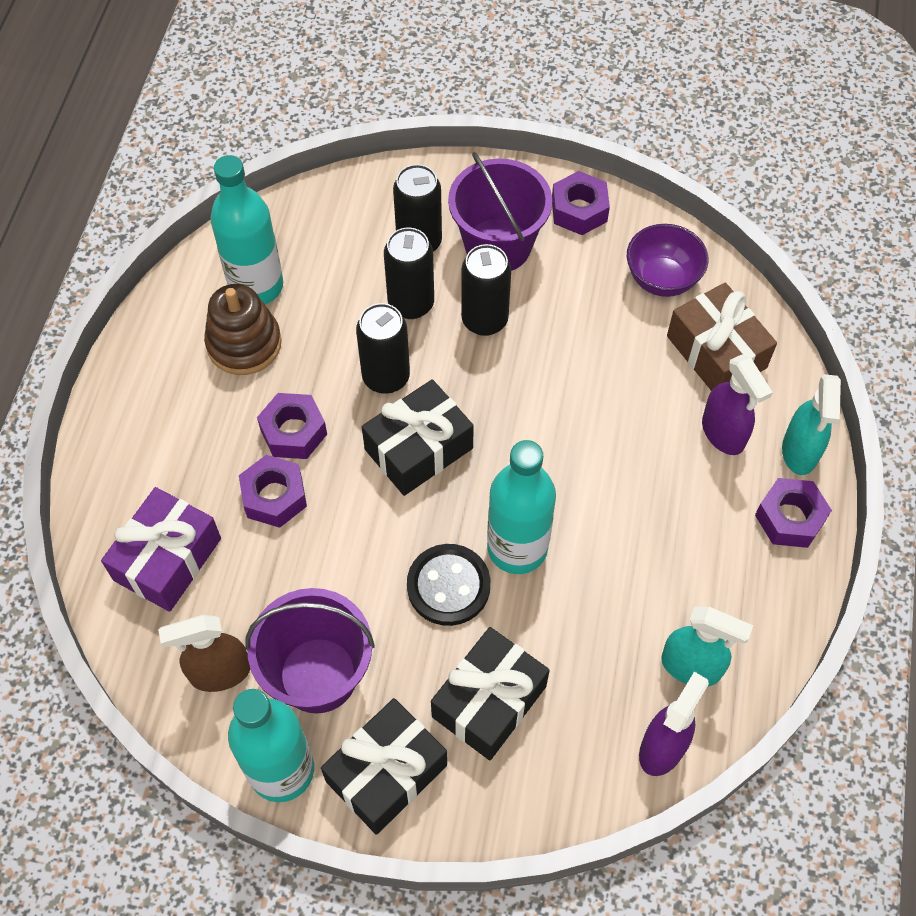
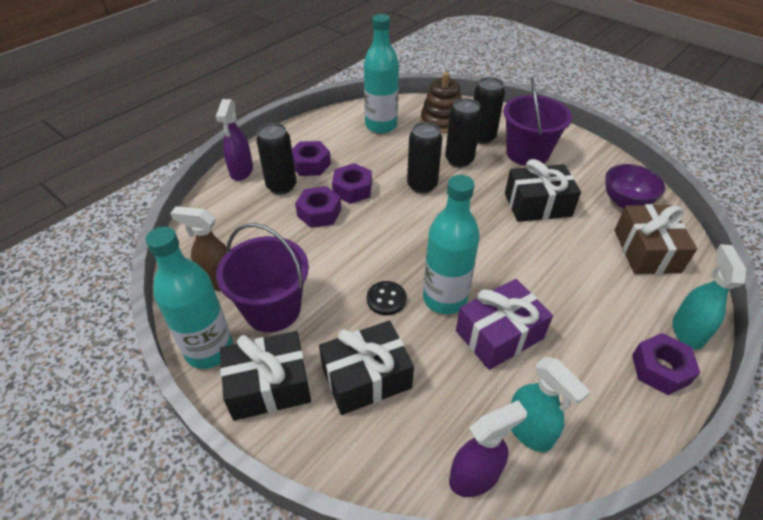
camera: 30 degrees right, 15 degrees down
purple gift [101,487,221,612] -> purple gift moved to [456,279,553,370]
brown stacking toy [204,284,282,375] -> brown stacking toy moved to [421,72,462,133]
black gift [362,379,474,496] -> black gift moved to [505,159,581,222]
black button [407,544,490,626] -> black button [367,281,406,316], size x0.66
black can [461,244,511,336] -> black can moved to [256,123,297,194]
purple nut [552,171,610,235] -> purple nut moved to [292,141,331,176]
purple spray bottle [702,355,773,455] -> purple spray bottle moved to [216,99,253,181]
turquoise spray bottle [782,374,841,475] -> turquoise spray bottle turned 150 degrees clockwise [672,244,747,350]

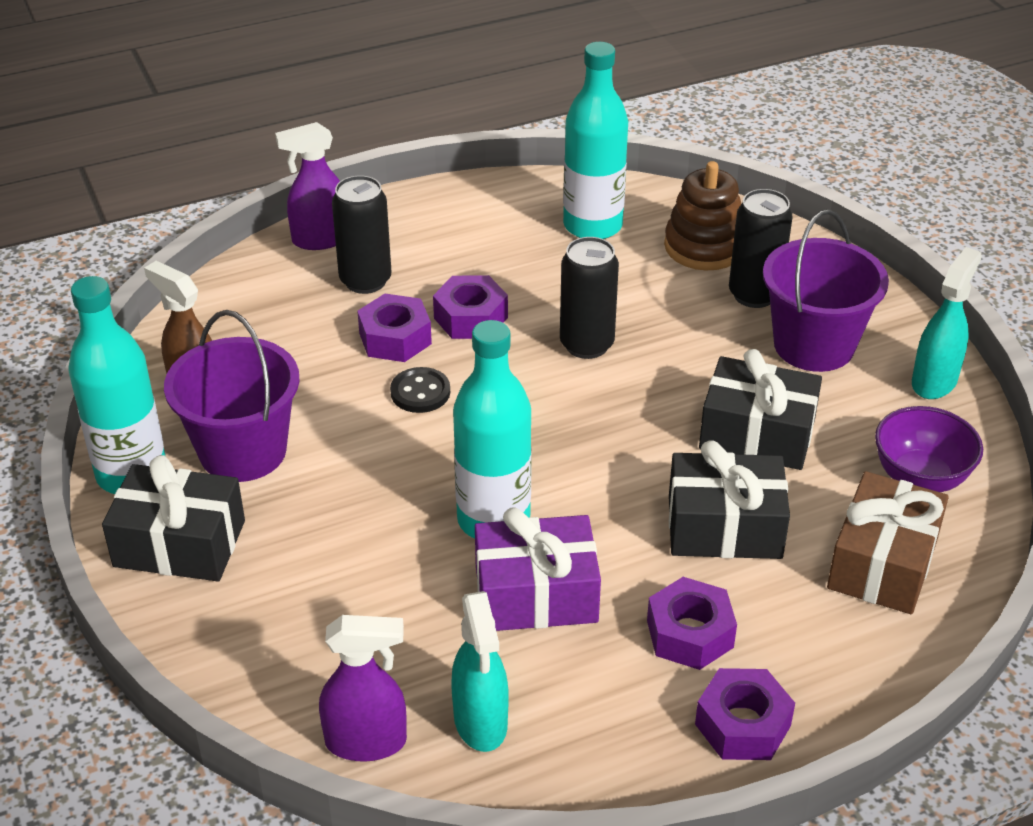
camera: 25 degrees right, 5 degrees down
purple spray bottle [216,99,253,181] -> purple spray bottle turned 45 degrees clockwise [275,122,340,250]
purple nut [292,141,331,176] -> purple nut moved to [647,577,737,670]
black gift [319,321,414,415] -> black gift moved to [669,440,790,559]
black button [367,281,406,316] -> black button moved to [390,367,450,413]
black can [445,98,482,167] -> none
turquoise spray bottle [672,244,747,350] -> turquoise spray bottle moved to [912,247,982,399]

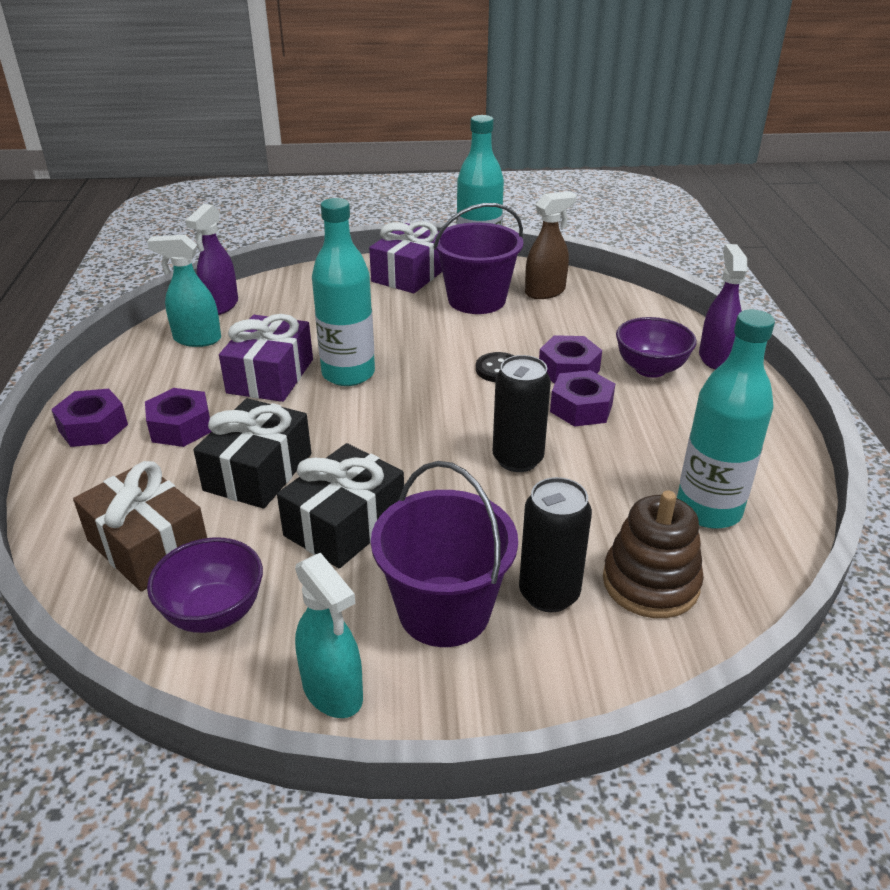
camera: 110 degrees right, 5 degrees down
black gift [102,455,245,581] -> purple gift [369,221,442,293]
black can [332,176,391,294] -> purple bowl [616,317,697,378]

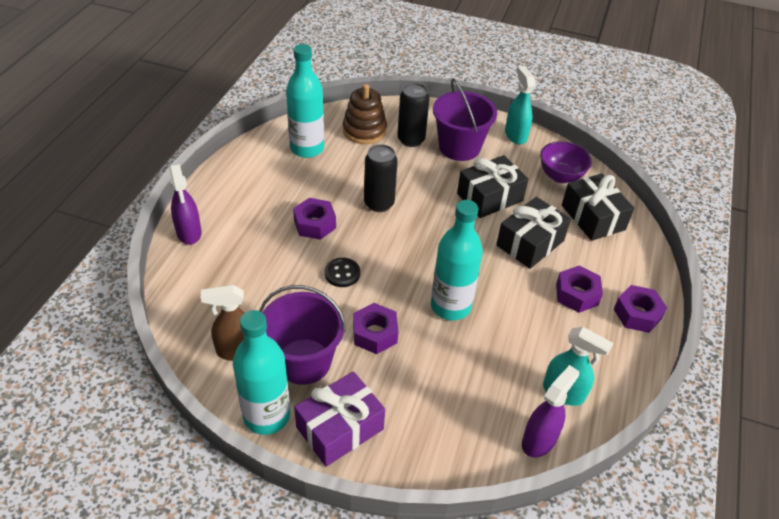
camera: 160 degrees left, 10 degrees up
brown gift [73,461,207,592] -> black gift [562,173,634,241]
purple gift [219,314,313,402] -> none
purple nut [539,335,602,384] -> purple nut moved to [353,303,398,354]
purple bowl [616,317,697,378] -> none
purple spray bottle [699,244,747,370] -> purple spray bottle turned 45 degrees counterclockwise [169,164,202,245]

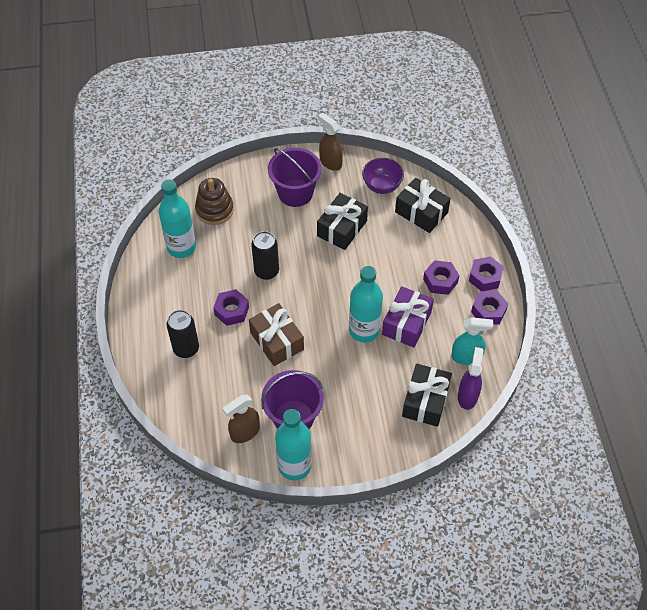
camera: 25 degrees left, 10 degrees up
purple spray bottle [169,164,202,245] -> none
purple gift [294,371,385,467] -> purple gift moved to [382,286,434,347]
black button [325,258,360,287] -> brown gift [249,303,304,366]
purple nut [353,303,398,354] -> purple nut moved to [471,291,508,325]
black can [397,83,430,147] -> black can moved to [167,310,199,358]
black gift [496,197,571,269] -> black gift moved to [402,364,452,427]
turquoise spray bottle [505,66,536,145] -> brown spray bottle [318,112,343,171]

